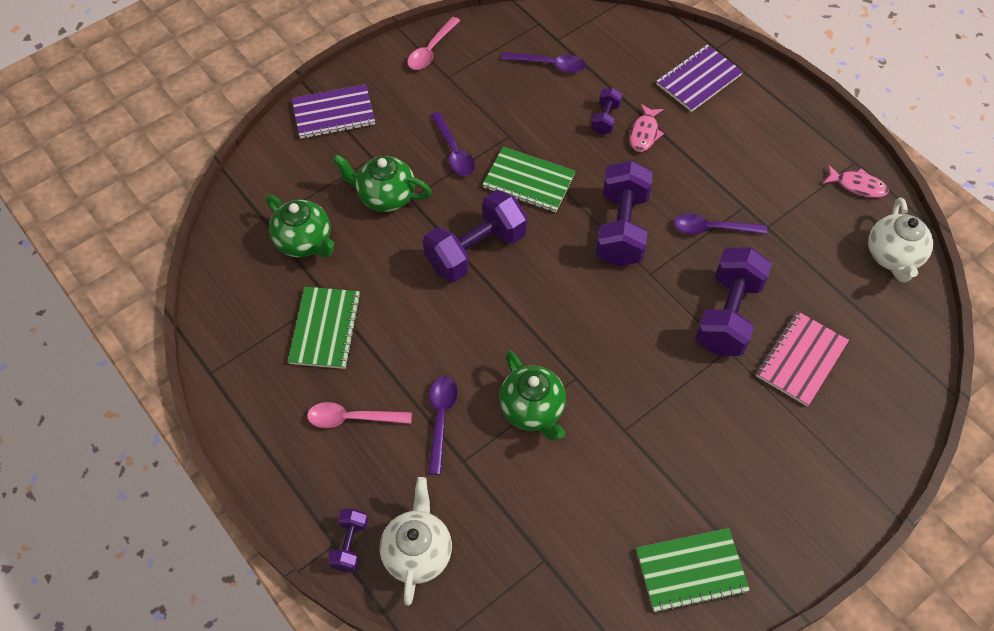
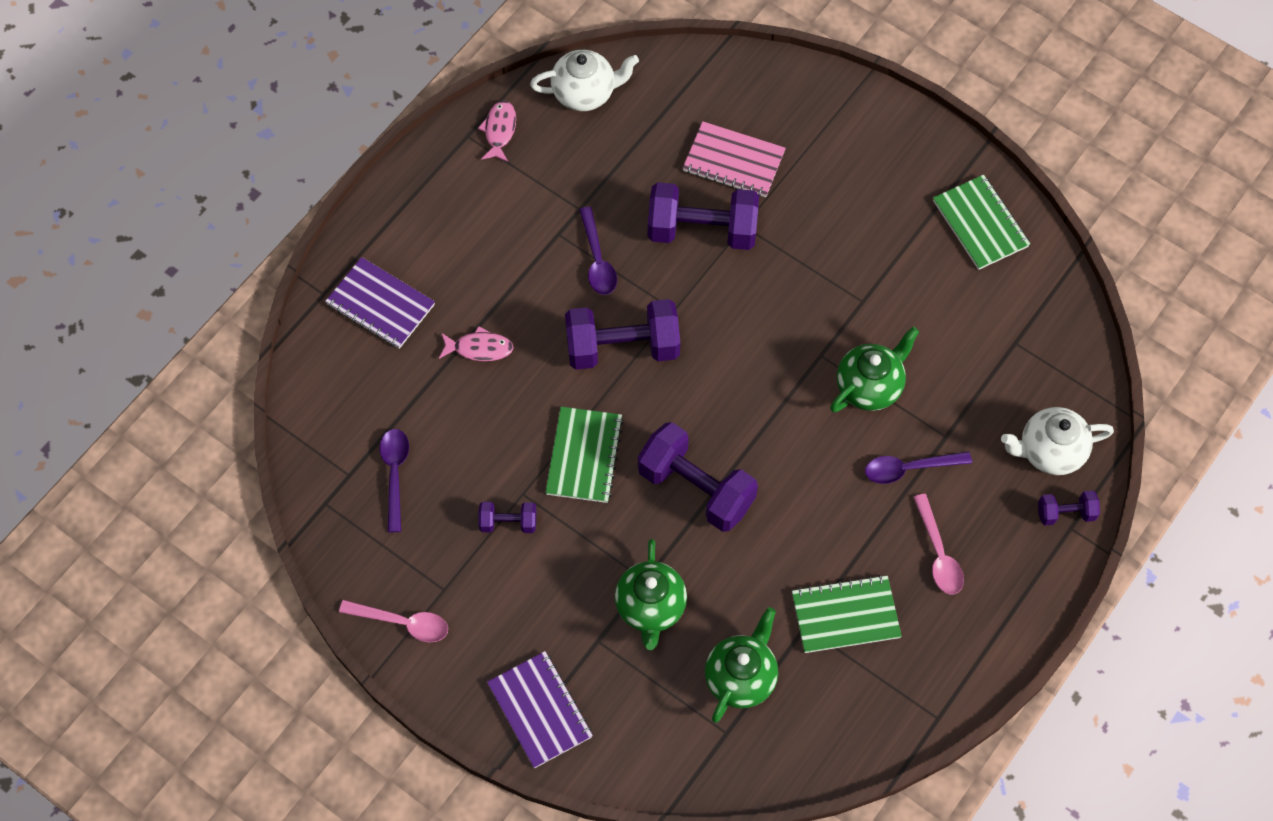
camera: 105 degrees left, 5 degrees up
purple spoon [431,112,475,176] -> none
purple dumbbell [591,88,622,134] -> purple dumbbell moved to [478,502,536,533]

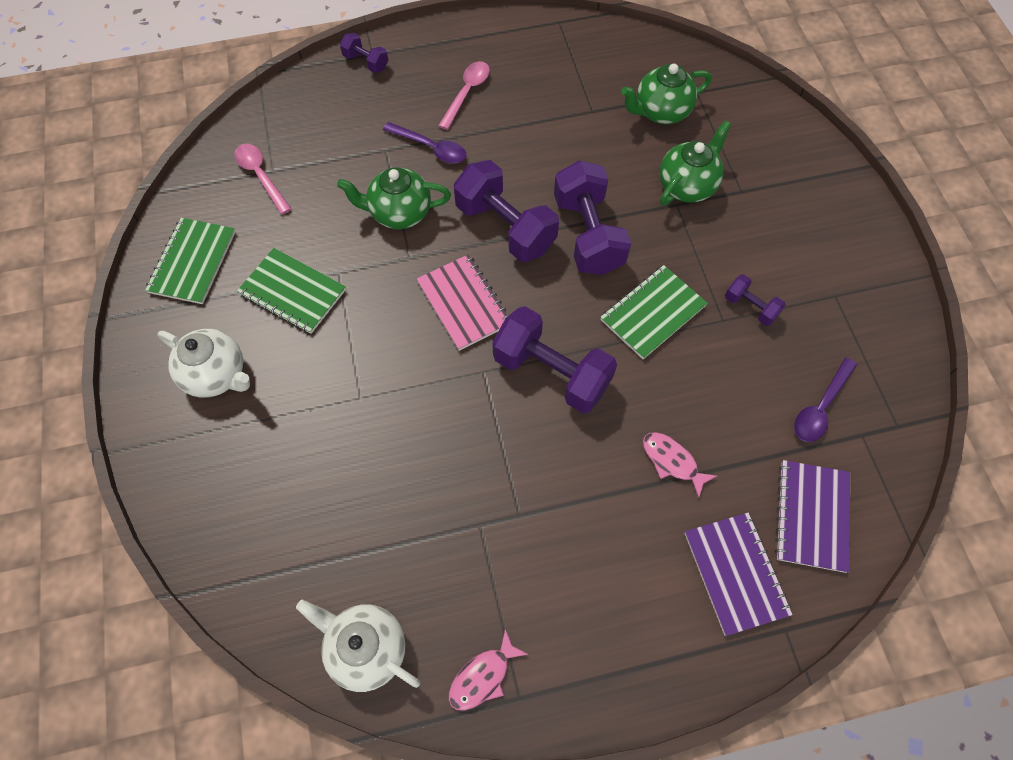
camera: 140 degrees left, 0 degrees up
pink spoon [339,600,448,642] -> pink spoon moved to [234,144,292,214]
purple notebook [487,651,593,768] -> purple notebook moved to [775,460,850,573]
purple spoon [579,207,617,295] -> none
purple dumbbell [648,182,759,250] -> purple dumbbell moved to [454,160,559,262]
pink notebook [683,121,786,197] -> pink notebook moved to [417,254,509,351]
green notebook [792,575,902,653] -> green notebook moved to [237,248,346,334]
white teapot [1001,407,1114,475] -> white teapot moved to [158,329,250,398]

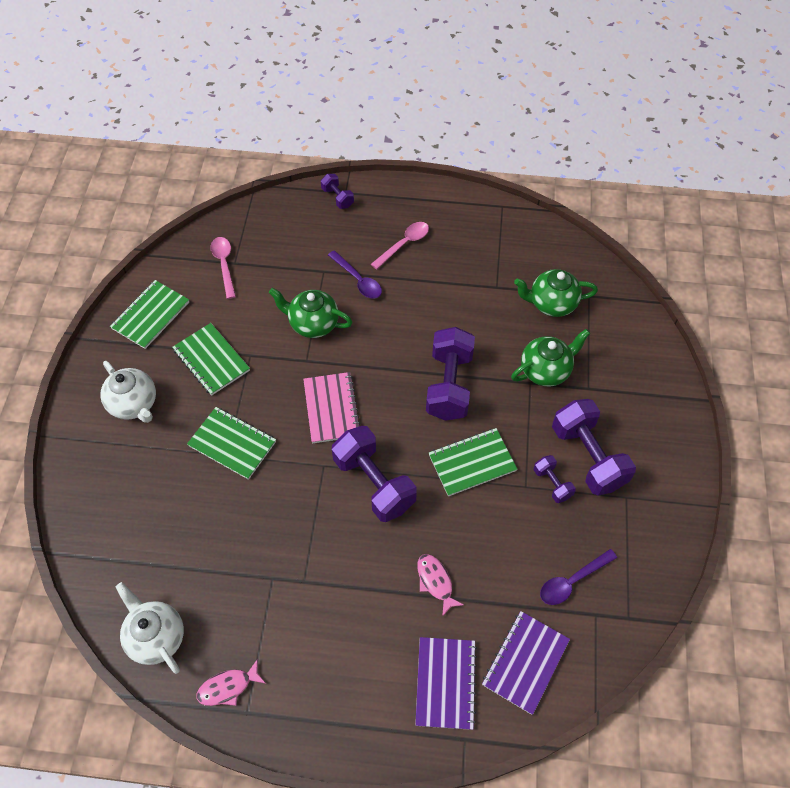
camera: 20 degrees right, 5 degrees down
purple dumbbell [454,160,559,262] -> purple dumbbell moved to [552,399,636,496]
none -> green notebook [187,407,276,480]

